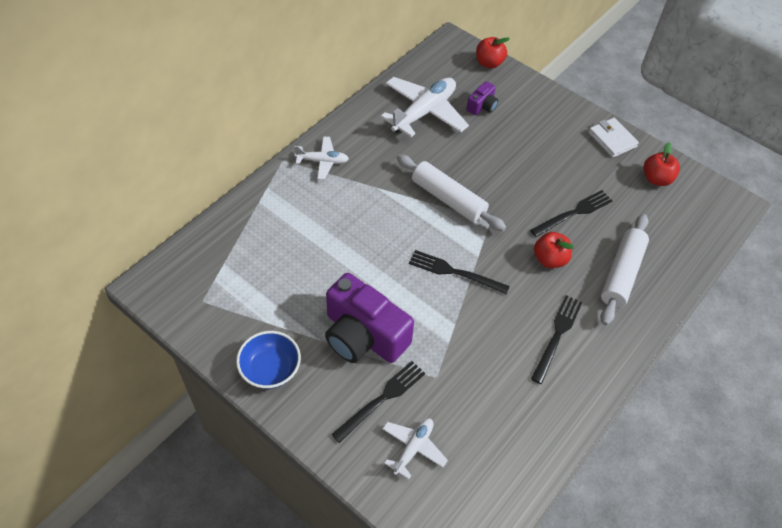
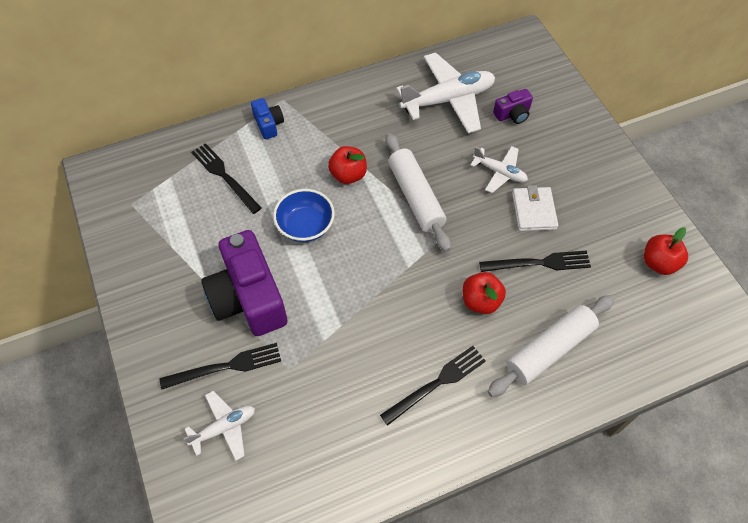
camera: 30 degrees right, 5 degrees up
blue bowl [236,331,301,389] -> blue bowl moved to [273,189,335,242]
white plane [294,136,349,180] -> white plane moved to [470,146,528,193]
black fork [409,250,510,294] -> black fork moved to [191,143,262,214]
red apple [476,37,510,68] -> red apple moved to [328,146,367,184]
white wallet [588,118,639,158] -> white wallet moved to [512,185,558,231]
none -> blue camera [251,98,284,140]

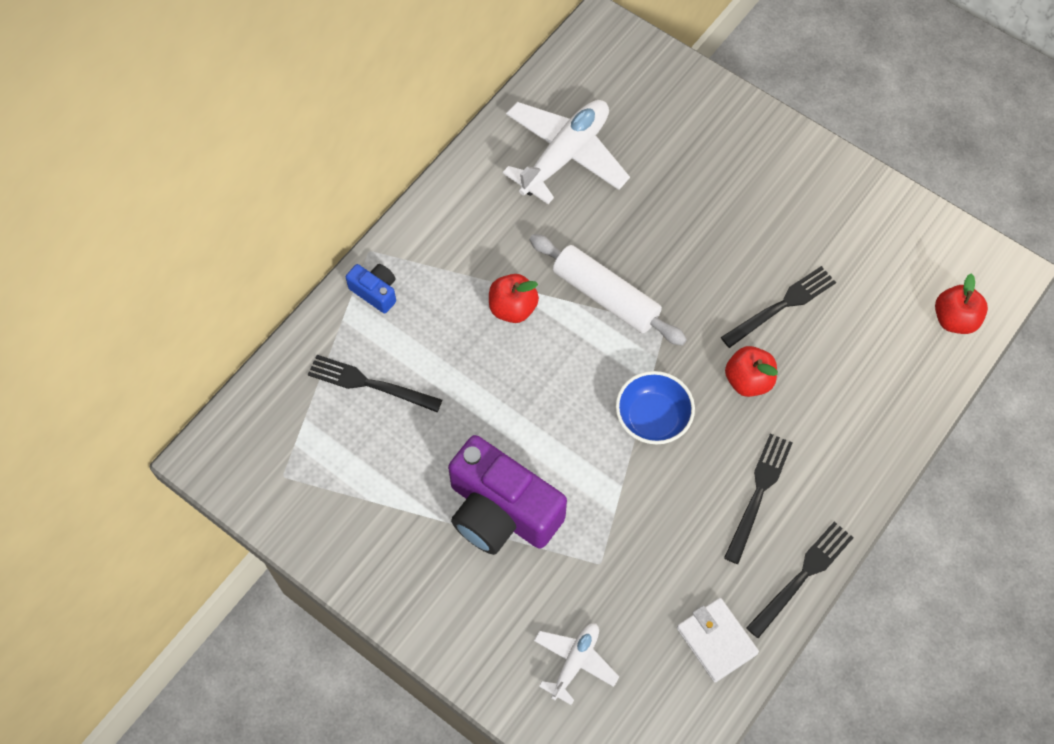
camera: 30 degrees left, 5 degrees up
black fork [160,343,281,389] -> black fork moved to [746,522,854,638]
blue bowl [273,189,335,242] -> blue bowl moved to [616,371,695,445]
white plane [470,146,528,193] -> none
white rolling pin [487,295,614,397] -> none
purple camera [493,89,533,124] -> none
white wallet [512,185,558,231] -> white wallet moved to [677,598,759,682]
red apple [644,227,688,275] -> red apple moved to [935,273,988,334]

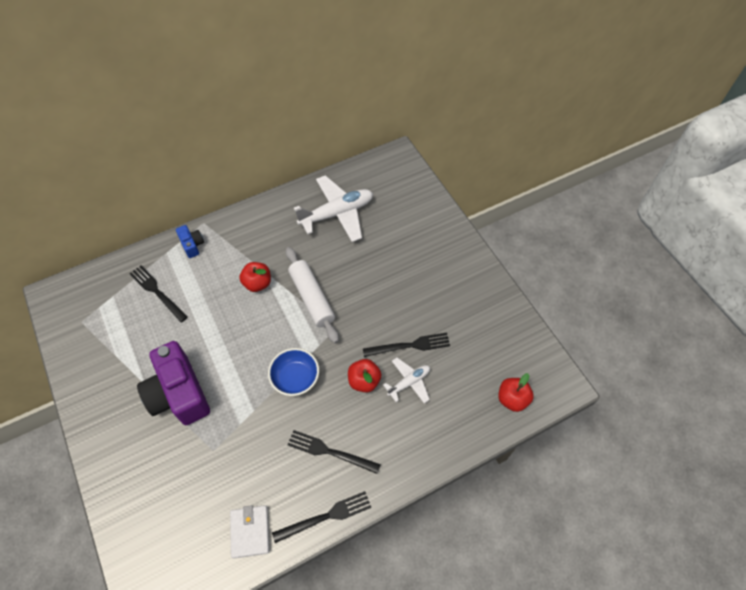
camera: 25 degrees right, 5 degrees down
white plane [534,623,619,705] -> white plane moved to [383,358,430,403]
black fork [724,433,792,564] -> black fork turned 120 degrees counterclockwise [287,430,381,474]

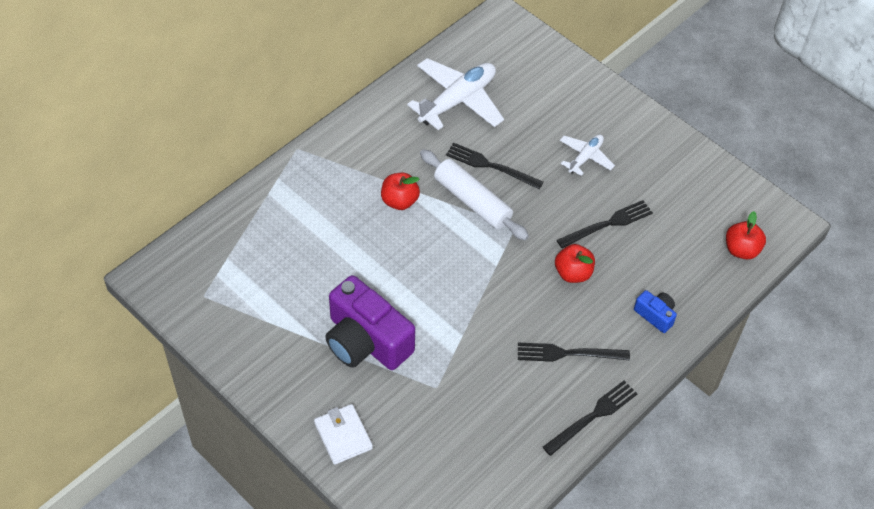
camera: 20 degrees left, 5 degrees down
black fork [129,265,188,323] -> black fork moved to [446,143,543,189]
blue camera [176,225,204,258] -> blue camera moved to [634,290,677,333]
white wallet [230,505,270,559] -> white wallet moved to [314,404,373,465]
blue bowl [268,348,319,396] -> none
white plane [383,358,430,403] -> white plane moved to [560,134,615,176]

